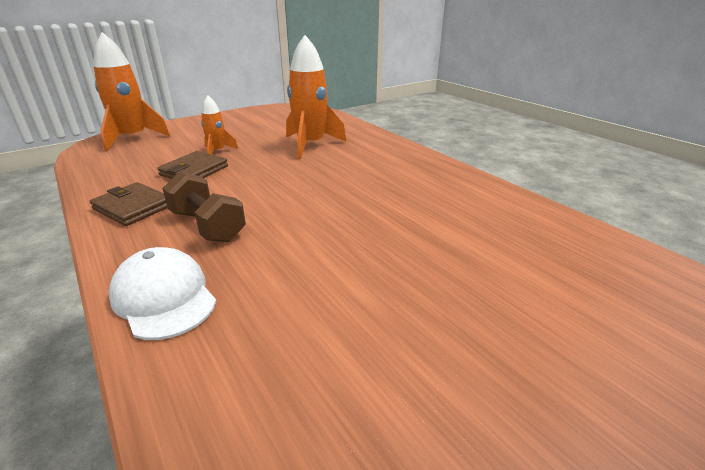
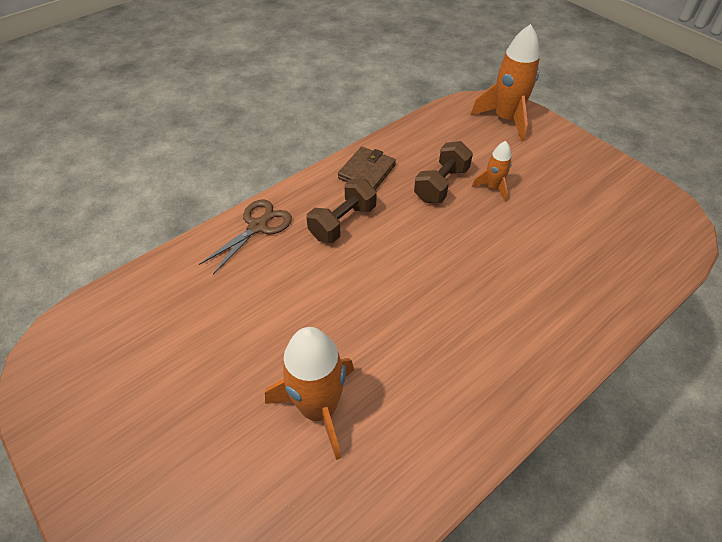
camera: 85 degrees right, 20 degrees up
white cap [109,247,216,340] -> brown scissors [199,199,292,274]
brown wallet [157,151,228,179] -> brown dumbbell [414,141,473,203]
orange rocket [286,35,346,159] -> orange rocket moved to [265,327,354,460]

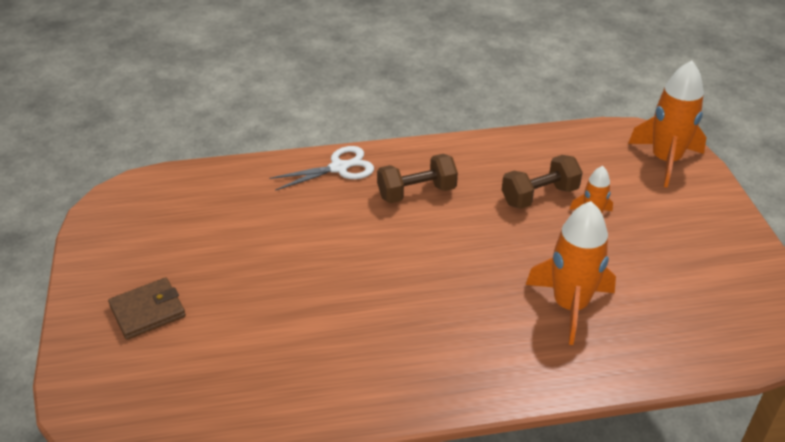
camera: 30 degrees right, 10 degrees down
brown scissors [199,199,292,274] -> white scissors [269,146,374,191]
orange rocket [265,327,354,460] -> orange rocket moved to [526,201,616,345]
brown wallet [338,146,396,190] -> brown wallet moved to [108,278,186,340]

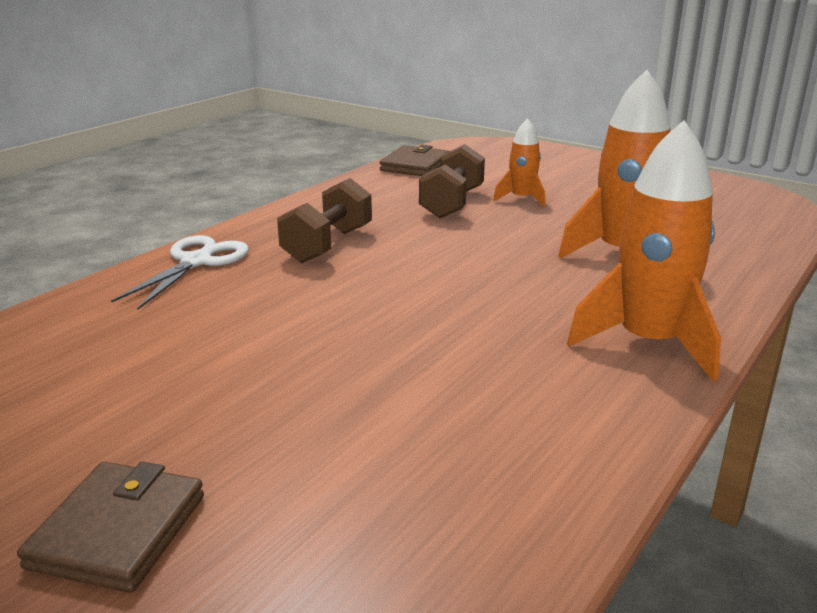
camera: 45 degrees left, 15 degrees down
orange rocket [628,61,706,188] -> orange rocket moved to [567,120,721,382]
none -> brown wallet [380,145,450,176]

